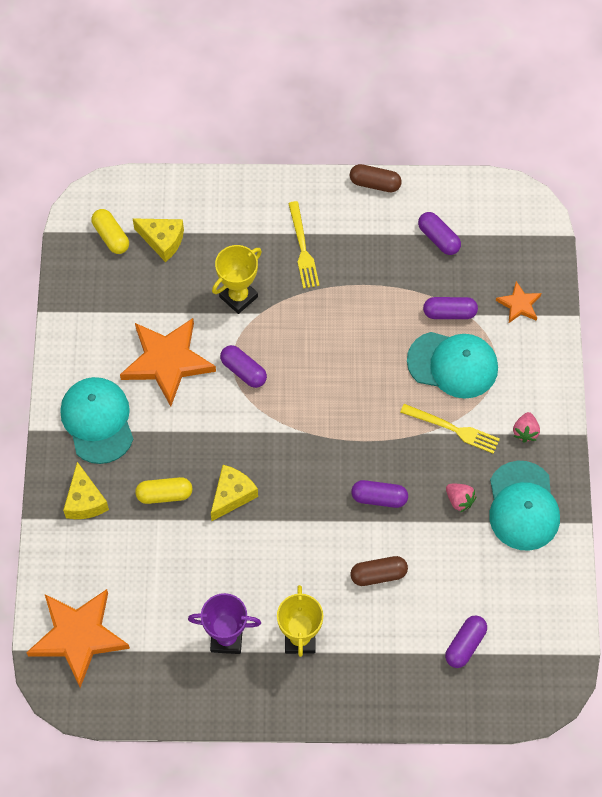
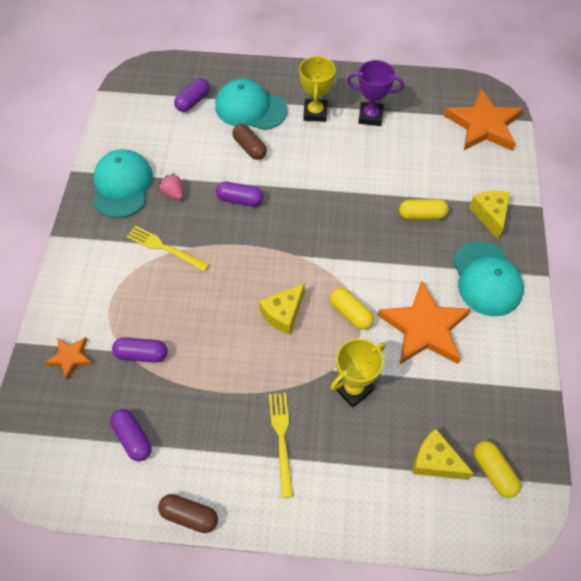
camera: 175 degrees left, 5 degrees down
yellow cheese [211,465,258,521] -> yellow cheese moved to [259,283,305,335]
purple capsule [220,345,267,388] -> yellow capsule [330,288,374,330]
brown capsule [350,556,408,586] -> brown capsule turned 60 degrees clockwise [232,124,267,160]
turquoise cap [407,332,498,399] -> turquoise cap moved to [215,79,287,130]
pink strawberry [513,412,540,443] -> none

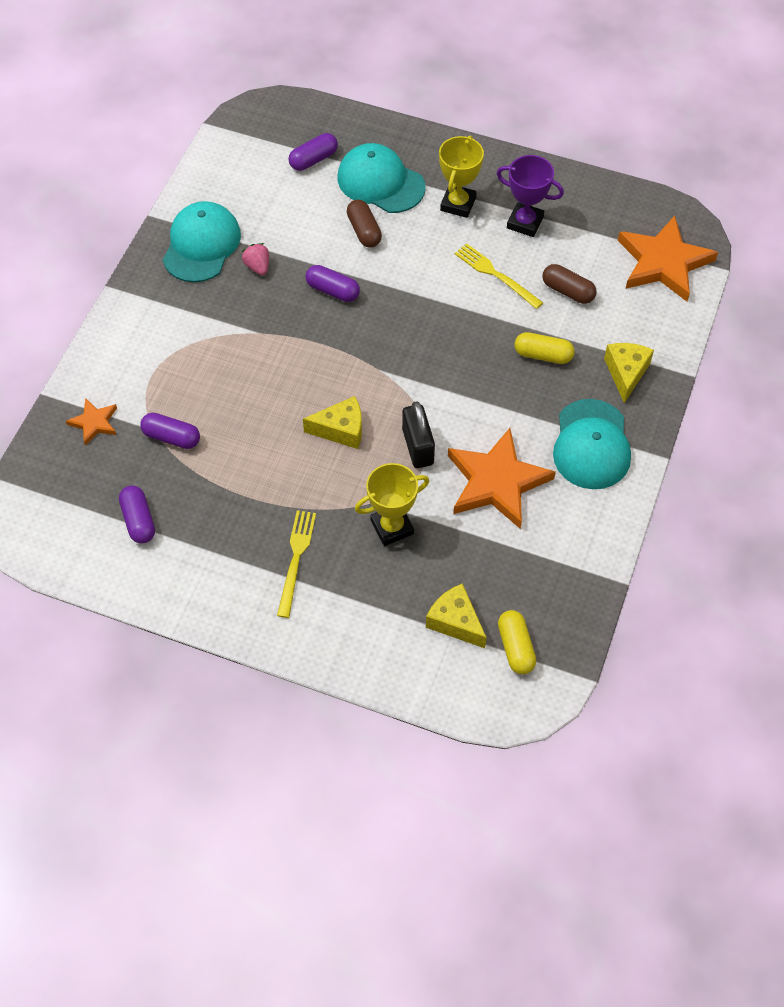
camera: 15 degrees right, 0 degrees up
yellow fork [126,226,210,272] -> yellow fork moved to [455,243,543,309]
brown capsule [158,494,218,533] -> brown capsule moved to [542,264,597,304]
yellow cheese [259,283,305,335] -> yellow cheese turned 150 degrees counterclockwise [303,396,362,449]
yellow capsule [330,288,374,330] -> black padlock [402,401,435,468]

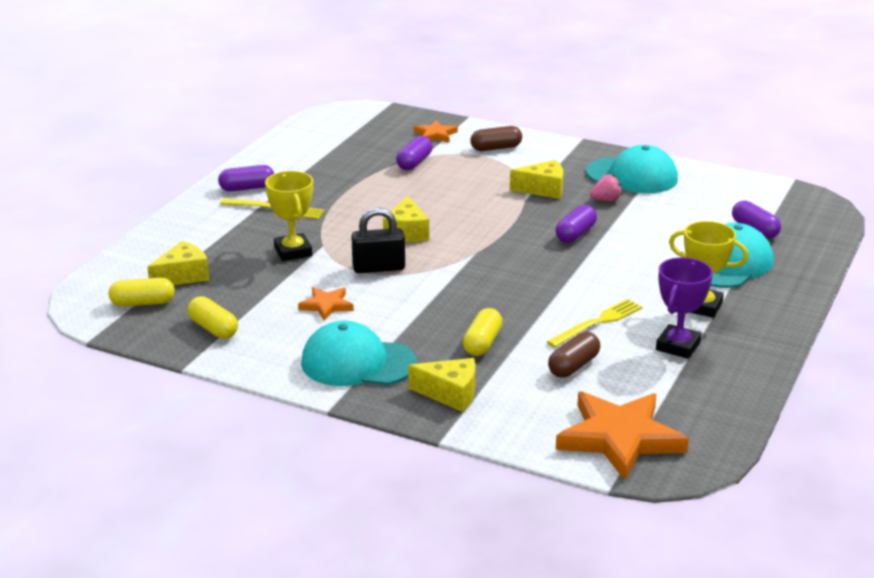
camera: 95 degrees right, 30 degrees down
purple capsule [119,485,155,544] -> purple capsule moved to [218,165,274,191]
brown capsule [347,200,382,248] -> brown capsule moved to [470,126,522,151]
orange star [448,428,556,529] -> orange star [298,287,354,321], size x0.49
none -> yellow capsule [187,296,238,339]
none -> yellow cheese [510,160,563,199]

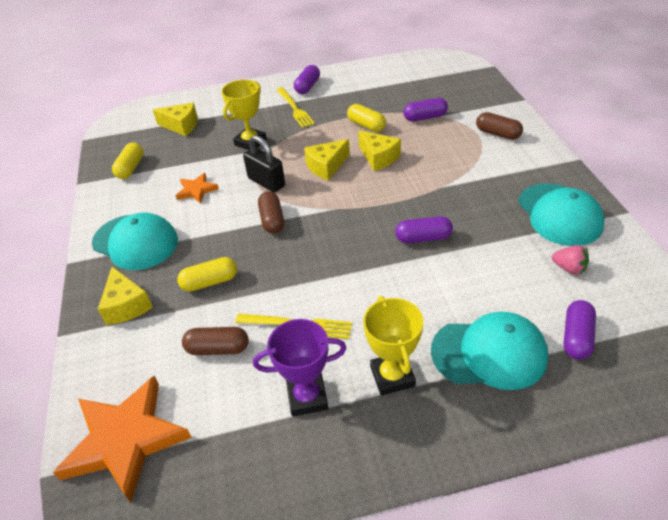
camera: 55 degrees right, 15 degrees up
yellow capsule [109,278,175,307] -> yellow capsule moved to [347,104,386,132]
purple capsule [218,165,274,191] -> purple capsule turned 75 degrees clockwise [294,65,320,94]
turquoise cap [301,321,417,386] -> turquoise cap turned 150 degrees clockwise [92,212,178,270]
orange star [414,120,458,143] -> none
yellow cheese [510,160,563,199] -> yellow cheese moved to [358,130,401,171]
pink strawberry [590,174,622,201] -> pink strawberry moved to [552,245,589,275]
none -> brown capsule [258,191,284,234]

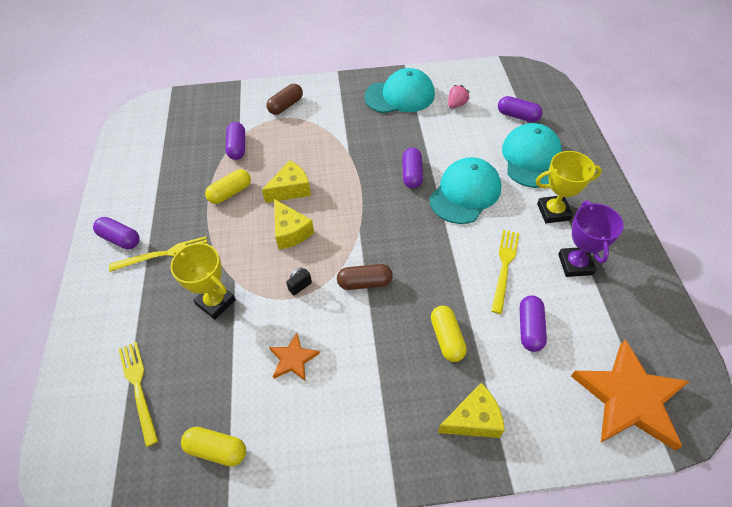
camera: 85 degrees left, 10 degrees up
turquoise cap [92,212,178,270] -> turquoise cap moved to [429,157,501,224]
yellow cheese [153,103,198,136] -> yellow fork [118,342,158,447]
brown capsule [182,327,249,355] -> purple capsule [520,295,547,352]
black padlock [243,135,285,193] -> black padlock [286,268,312,295], size x0.52

